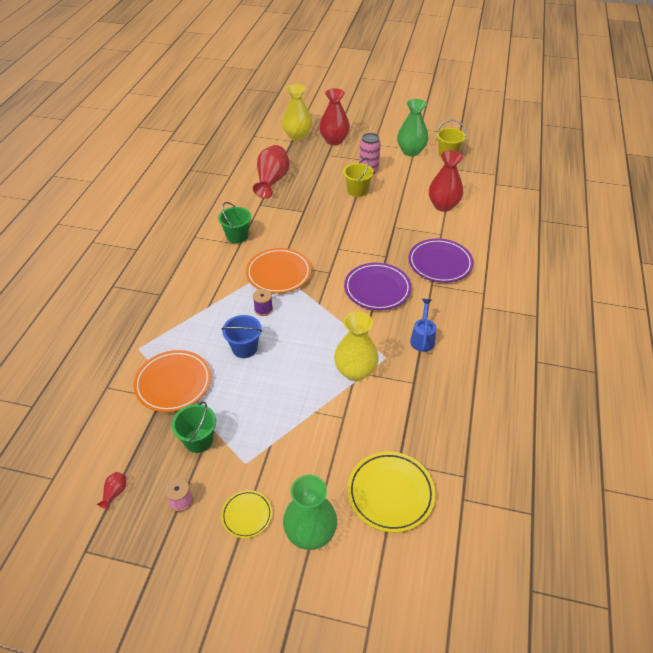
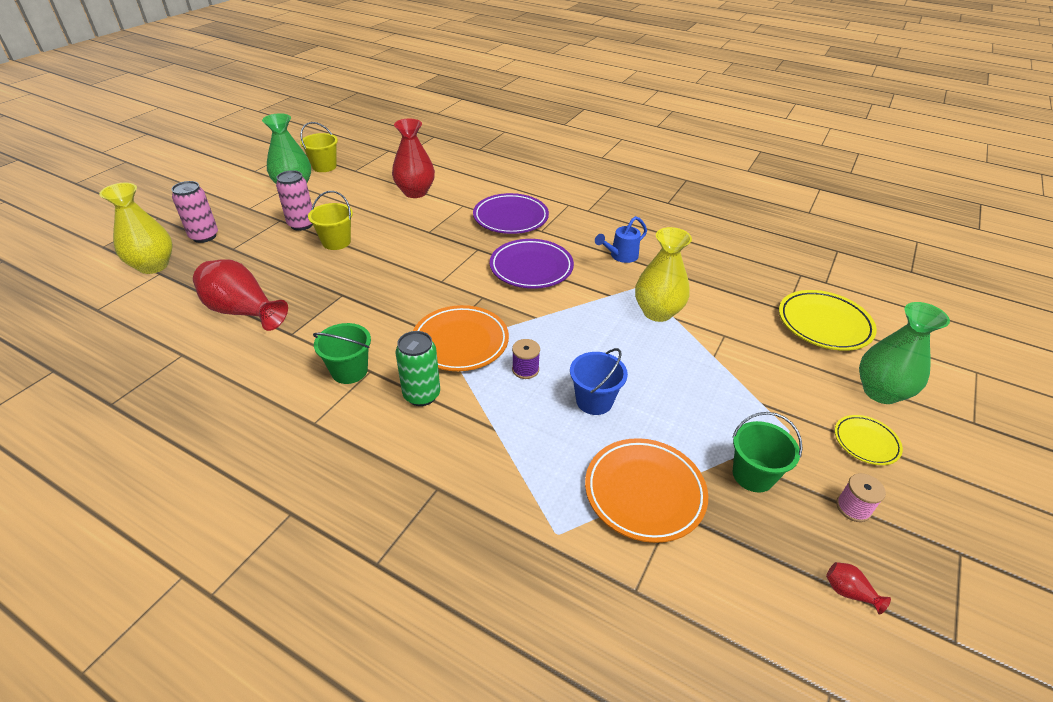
camera: 75 degrees left, 5 degrees down
red vase [319,88,350,145] -> pink can [171,181,218,243]
blue watering can [410,299,436,352] -> blue watering can turned 60 degrees counterclockwise [595,216,647,263]
none -> green can [396,331,440,406]

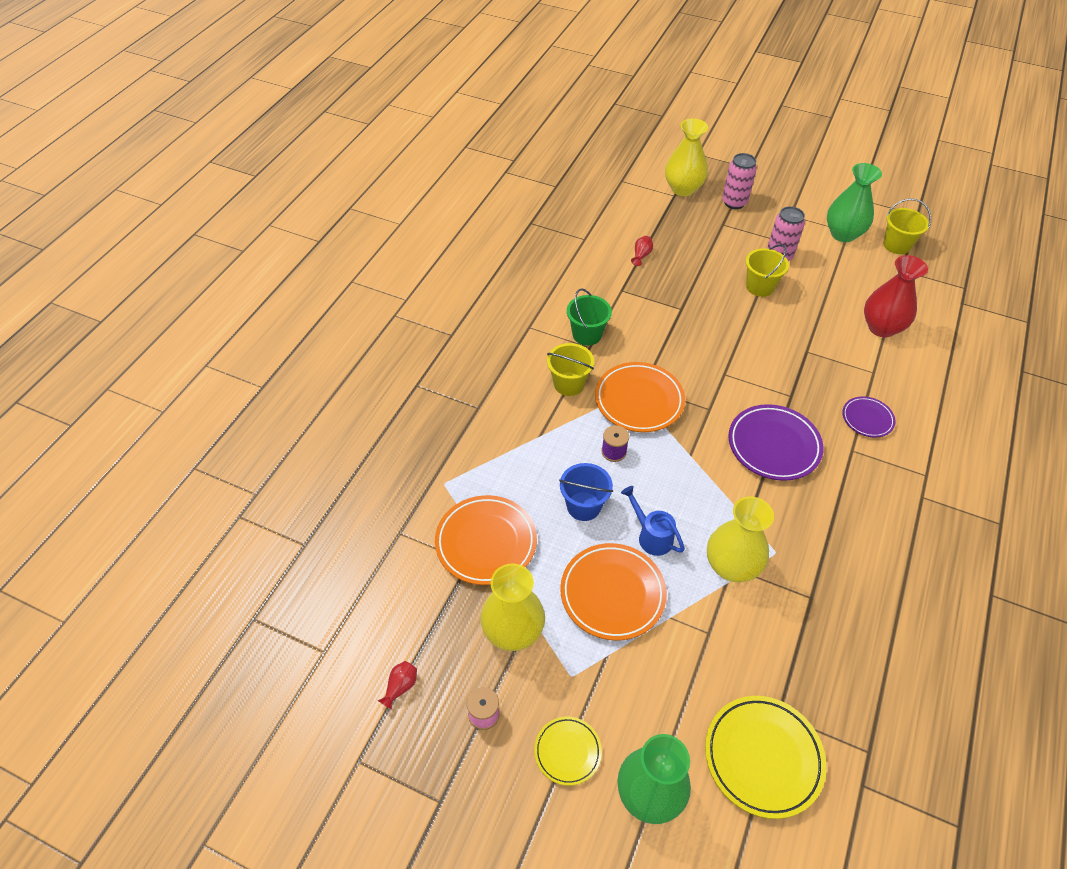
camera: 85 degrees right, 10 degrees up
red vase [193,259,288,331] -> red vase [631,236,653,266], size x0.41
green can [396,331,440,406] -> yellow bucket [547,343,594,396]
purple plate [473,193,549,234] -> purple plate [842,396,895,437], size x0.57
blue watering can [595,216,647,263] -> blue watering can moved to [621,486,685,556]
green bucket [732,412,803,493] -> yellow vase [480,563,545,651]
none -> orange plate [560,543,667,640]

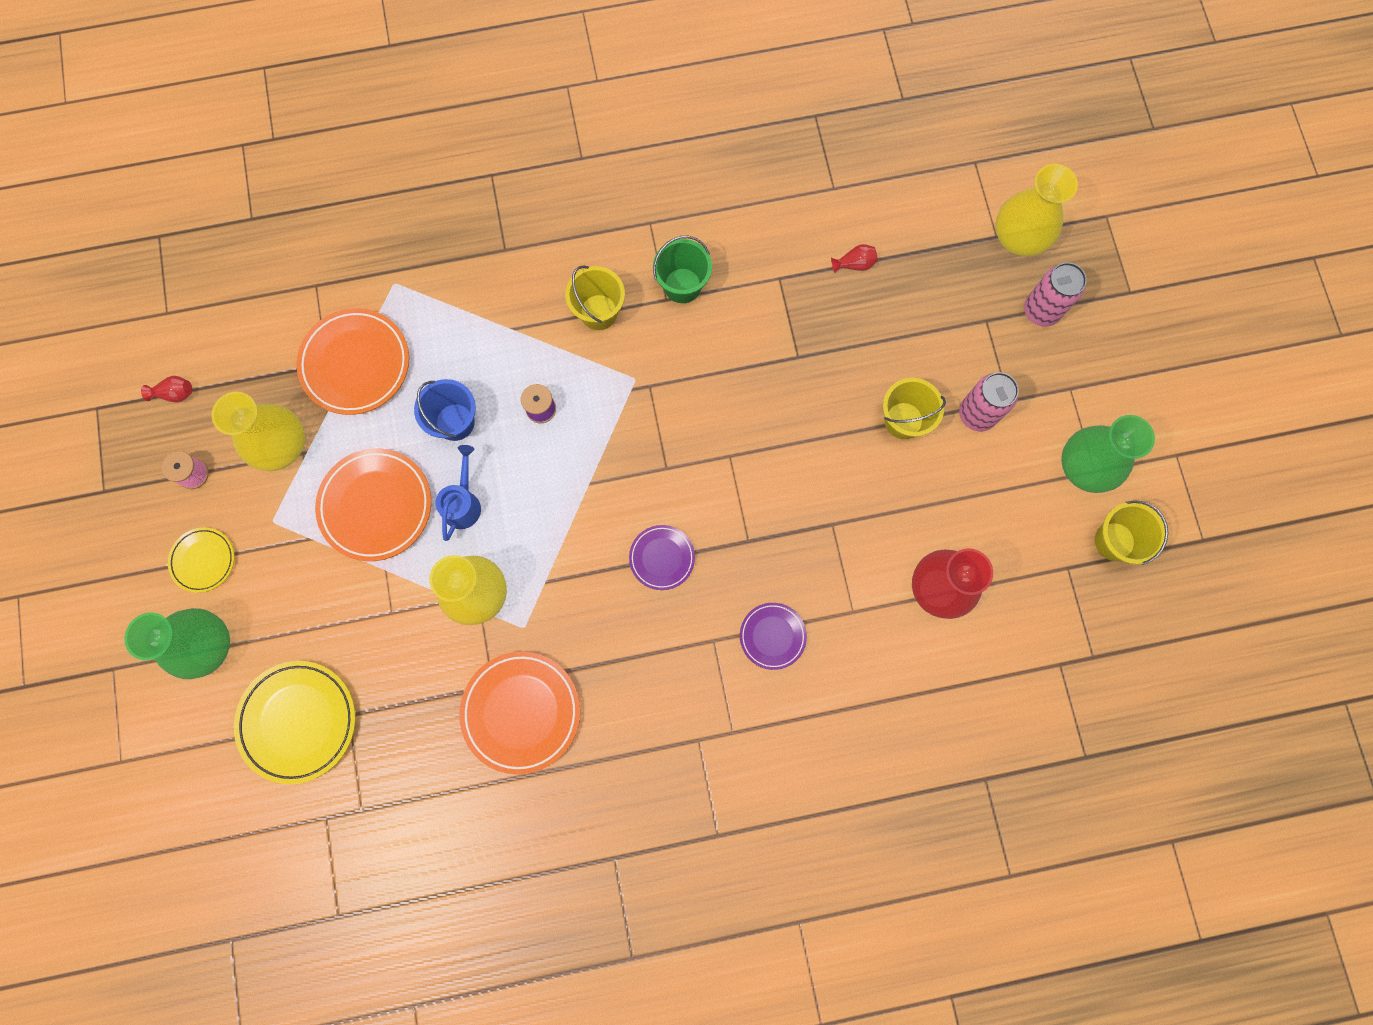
camera: 55 degrees right, 25 degrees up
orange plate [595,362,685,432] -> orange plate moved to [460,652,580,775]
purple plate [728,404,824,481] -> purple plate [629,525,695,590], size x0.57

